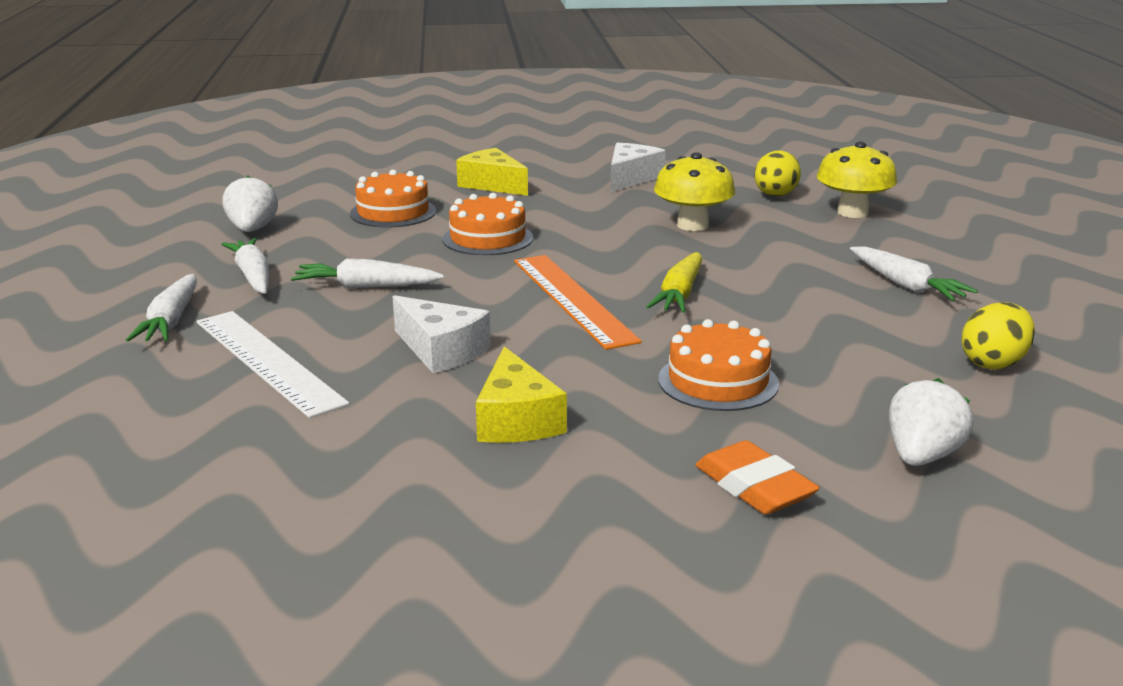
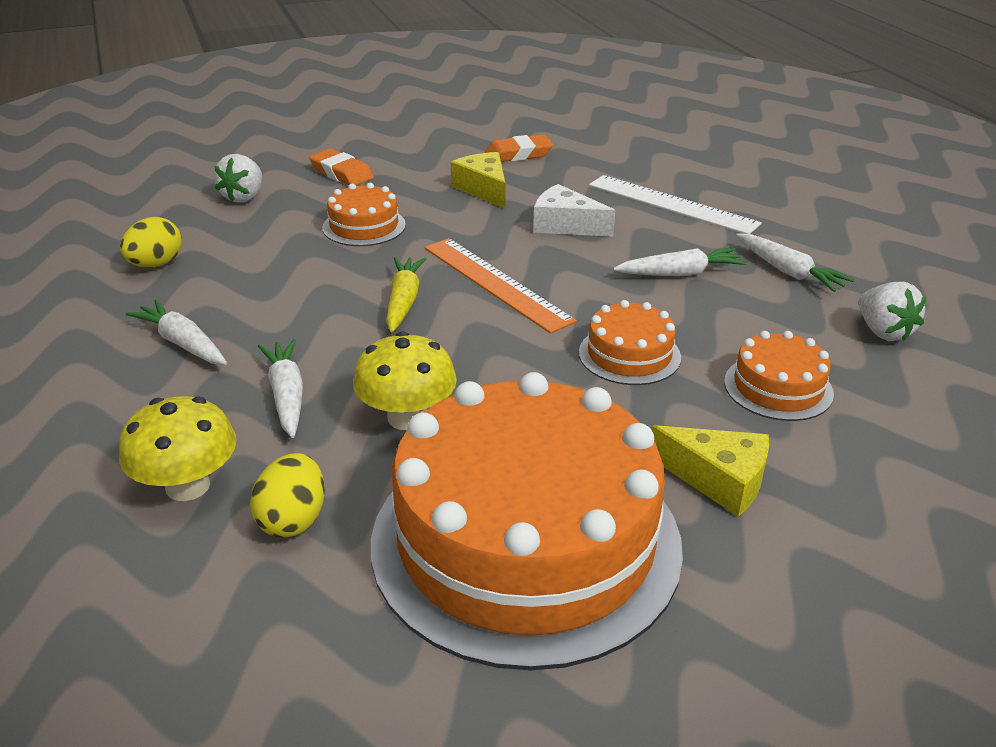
camera: 165 degrees right, 10 degrees up
white carrot [126,274,197,342] -> white carrot moved to [258,339,303,438]
white cheese [610,143,666,192] -> orange cake [371,372,683,670]
none -> orange eraser [485,135,553,162]

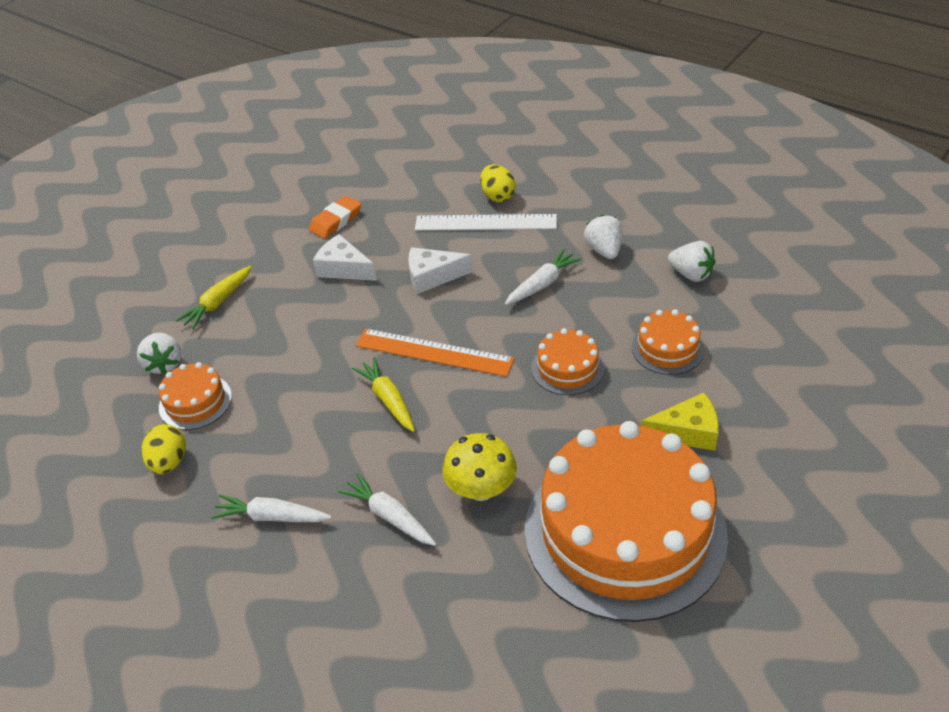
camera: 30 degrees left, 10 degrees up
yellow mushroom [119,396,236,501] -> none
yellow egg [250,453,325,538] -> yellow egg moved to [480,164,515,202]
orange eraser [309,149,374,186] -> yellow carrot [175,265,252,329]
orange cake [322,183,406,246] -> orange cake moved to [159,362,232,430]
yellow cheese [451,152,506,208] -> white cheese [313,234,377,281]
white carrot [736,233,854,292] -> white strawberry [584,215,623,259]

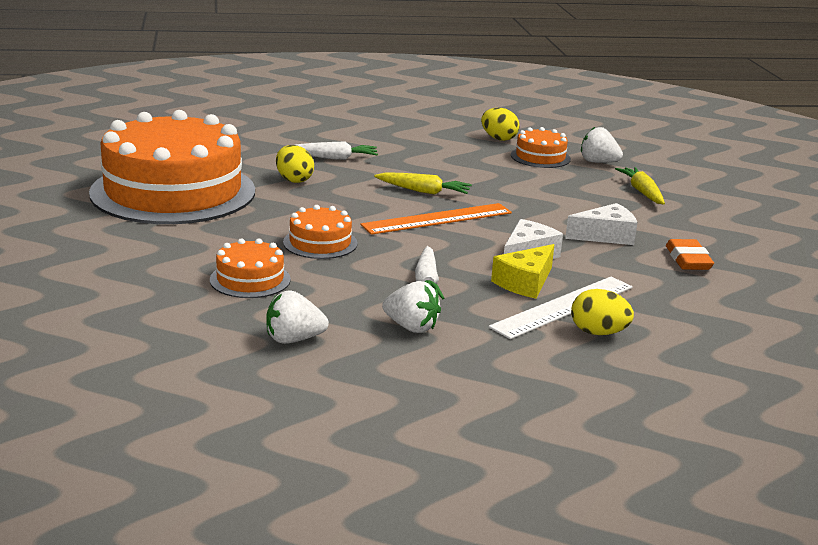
camera: 130 degrees right, 20 degrees down
white carrot [211,494,332,522] -> none
yellow mushroom [443,433,517,501] -> yellow egg [276,145,314,183]
yellow cheese [641,393,719,451] -> yellow cheese moved to [491,244,554,299]

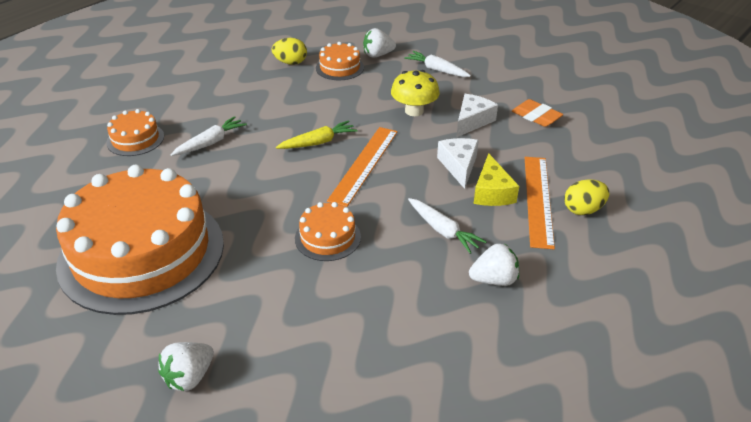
camera: 40 degrees left, 15 degrees up
orange cake [210,238,291,298] -> orange cake moved to [106,109,164,156]
white strawberry [266,290,329,344] -> white strawberry moved to [158,342,214,391]
yellow egg [276,145,314,183] -> none
white ruler [489,277,633,339] -> orange ruler [525,157,555,249]
yellow carrot [615,167,665,204] -> white carrot [404,51,471,77]
none -> yellow mushroom [391,70,440,116]

